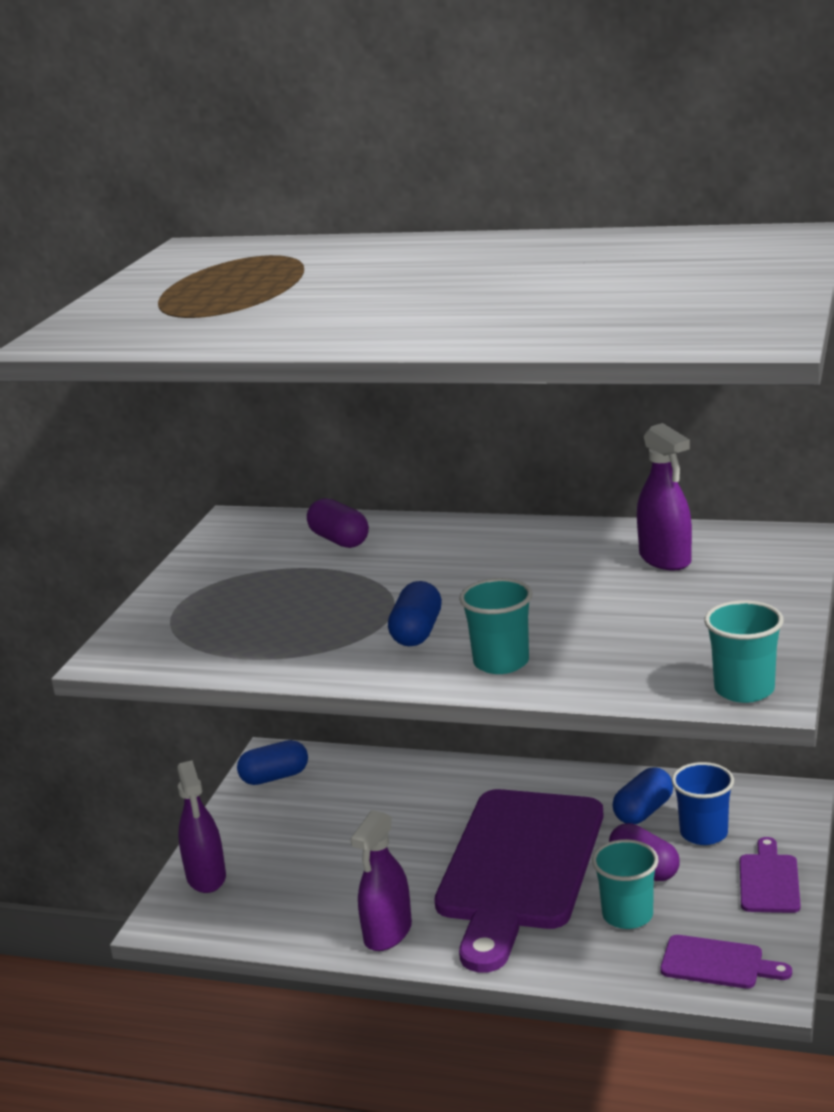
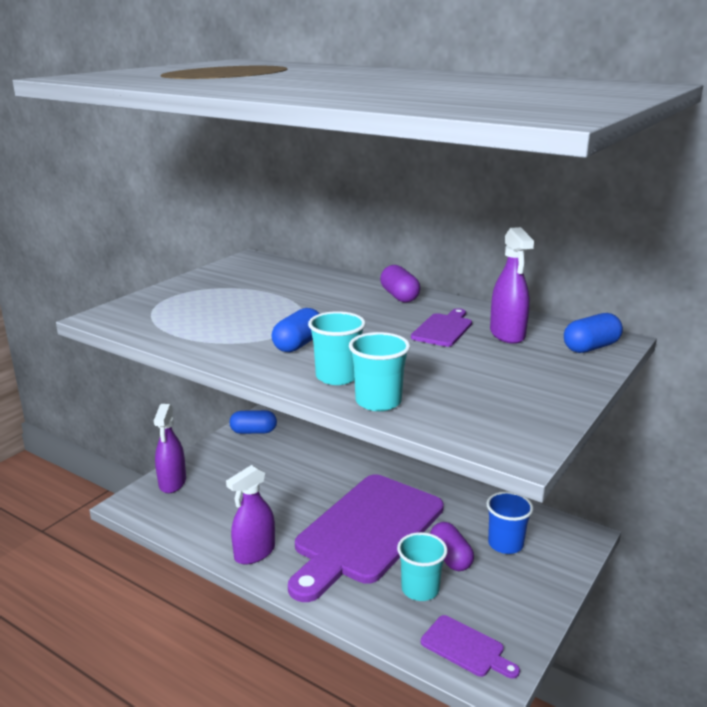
camera: 15 degrees right, 0 degrees up
purple capsule [307,498,369,548] -> purple capsule moved to [380,265,420,302]
blue capsule [612,767,673,824] -> blue capsule moved to [564,313,623,353]
turquoise cup [704,600,784,703] -> turquoise cup moved to [349,332,410,411]
purple cutting board [740,837,801,913] -> purple cutting board moved to [411,308,472,347]

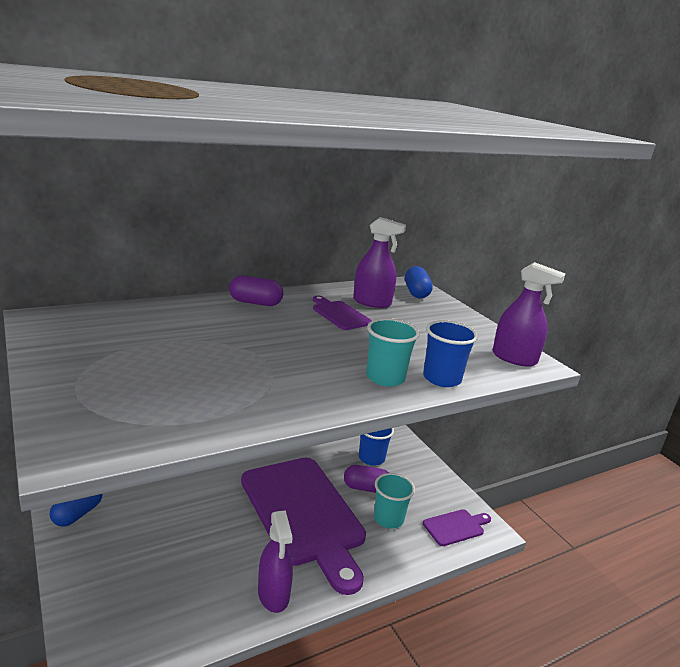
camera: 65 degrees left, 0 degrees up
purple spray bottle [154,404,186,493] -> purple spray bottle moved to [492,262,565,367]
blue capsule [271,308,320,352] -> none
turquoise cup [349,332,410,411] -> blue cup [423,320,478,387]

